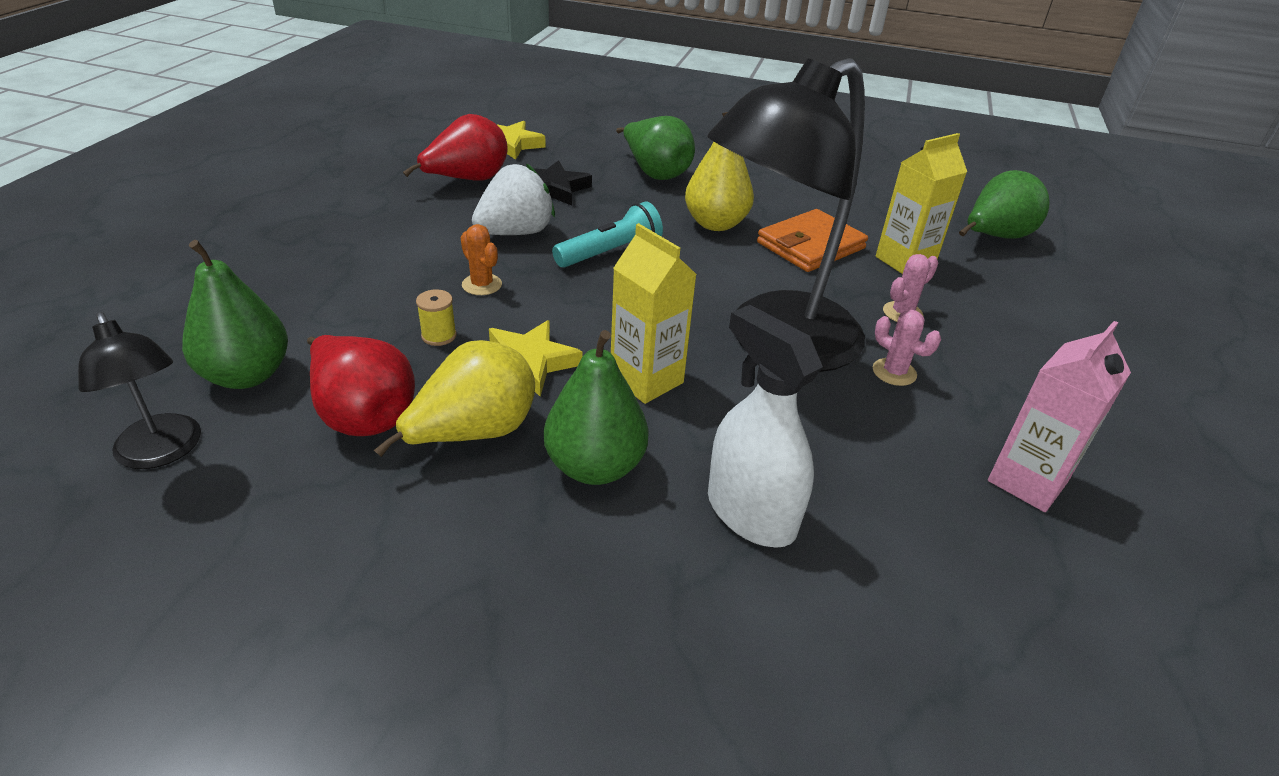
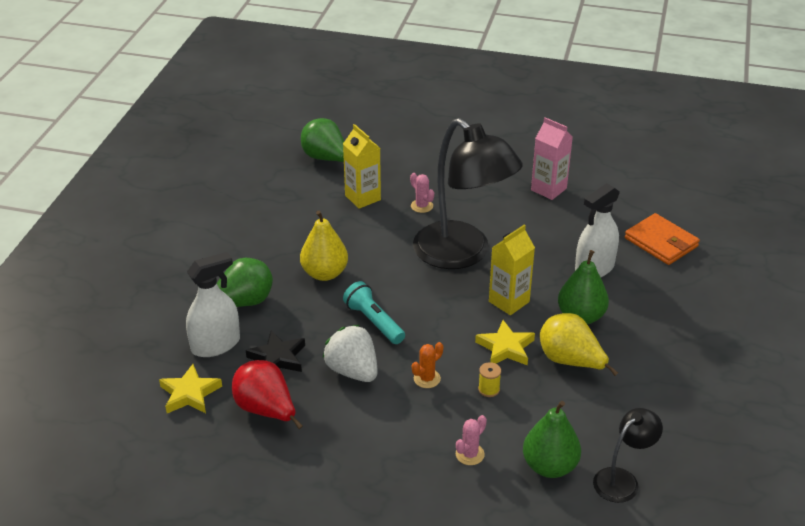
camera: 90 degrees left, 0 degrees up
red pear [307,335,415,436] -> none
orange wallet [757,209,868,272] -> orange wallet moved to [625,213,700,265]
pink cactus [873,310,941,386] -> pink cactus moved to [456,415,487,465]
none -> white spray bottle [186,252,240,357]

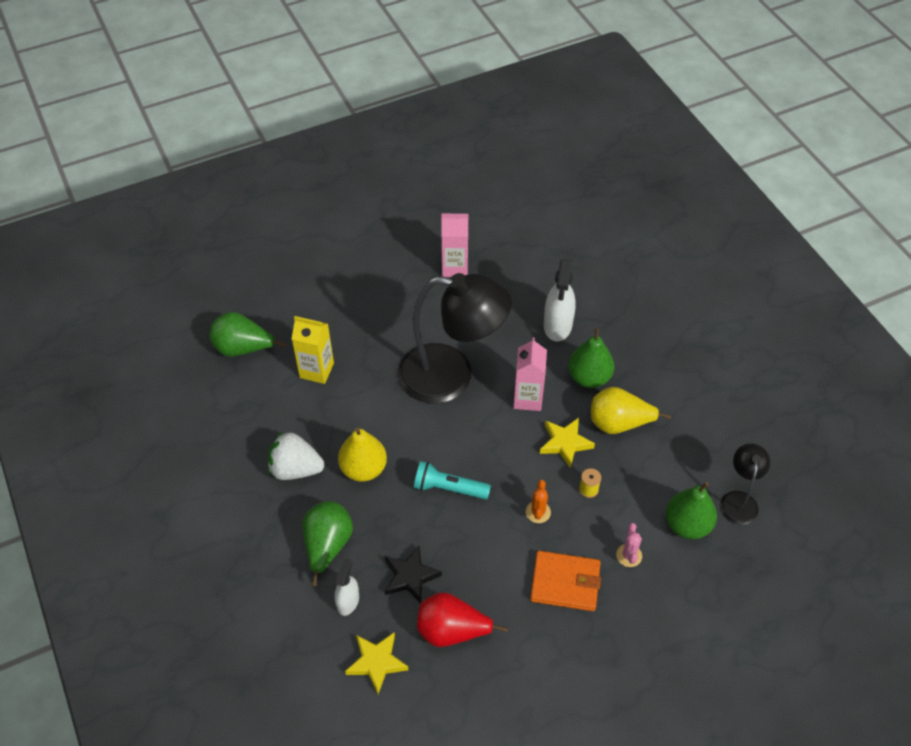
camera: 40 degrees left, 15 degrees up
white spray bottle [186,252,240,357] -> white spray bottle [335,558,359,616], size x0.61
white strawberry [323,325,378,382] -> white strawberry moved to [268,432,324,480]
pink cactus [410,173,434,213] -> none
yellow carton [489,225,535,315] -> pink carton [513,337,547,411]
orange wallet [625,213,700,265] -> orange wallet moved to [530,551,601,611]

